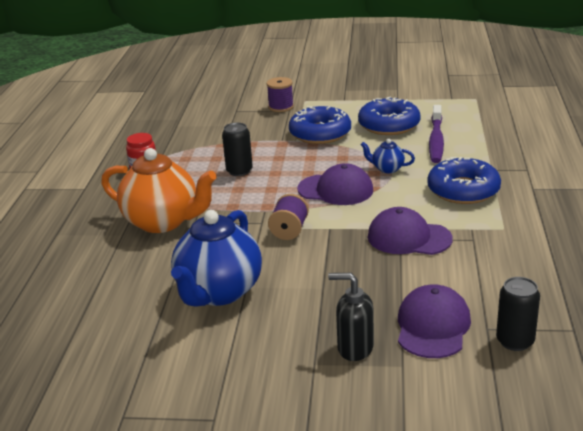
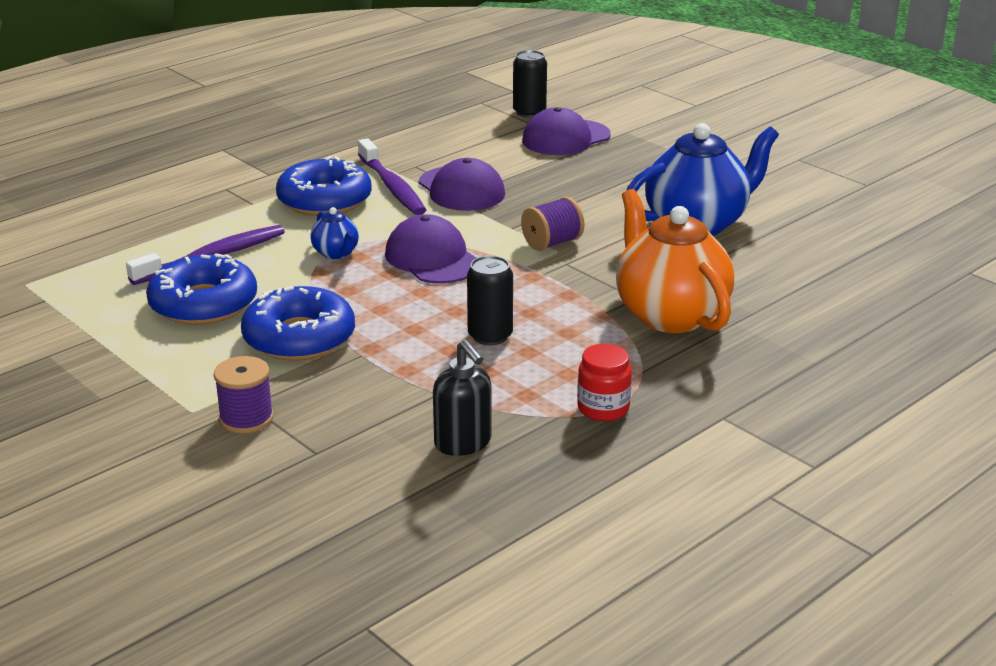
camera: 140 degrees left, 0 degrees up
black soap dispenser [328,273,374,361] -> black soap dispenser moved to [433,340,492,456]
none -> purple toothbrush [358,138,426,215]

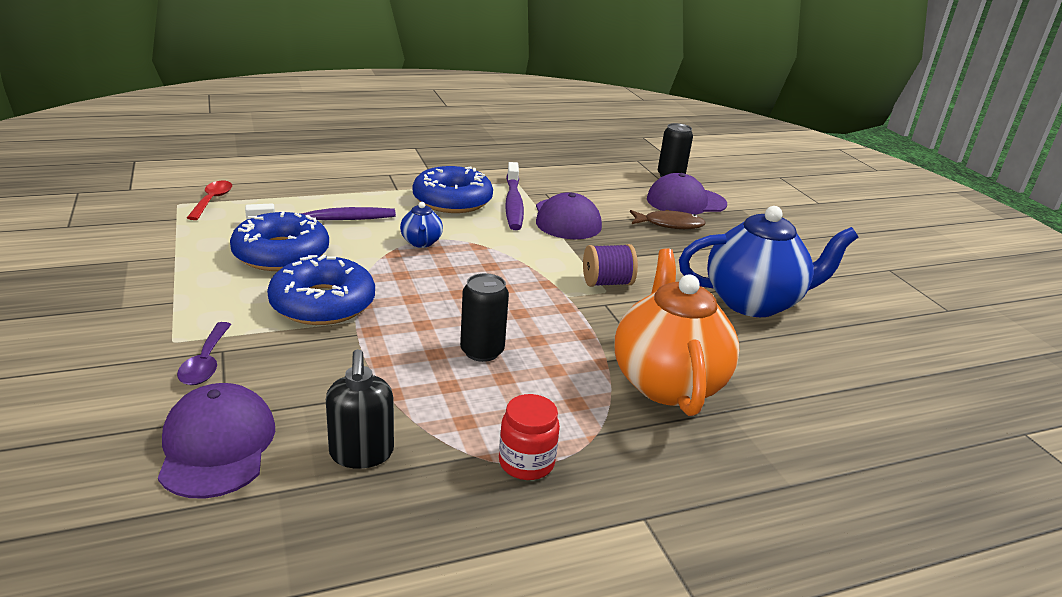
camera: 20 degrees right, 0 degrees up
purple spool [214,356,274,433] -> purple spoon [177,322,232,385]
purple cap [385,214,476,284] -> purple cap moved to [158,383,275,499]
none -> red spoon [187,181,232,220]
none -> brown fish [630,210,706,229]

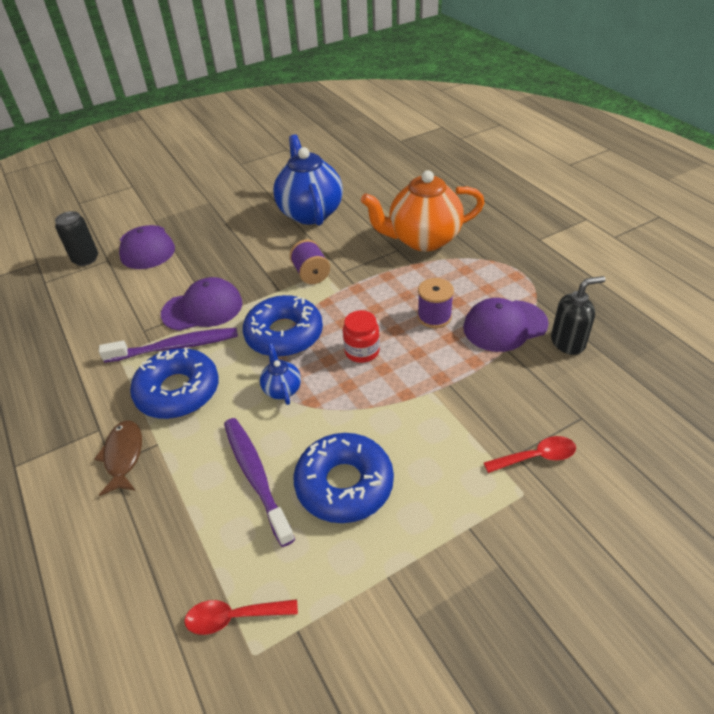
camera: 95 degrees left, 15 degrees up
purple cap [158,383,275,499] -> purple cap moved to [463,298,549,352]
purple spoon [177,322,232,385] -> red spoon [484,436,576,473]
blue donut [267,255,375,325] -> blue donut moved to [243,295,323,357]
blue teapot [400,202,443,248] -> blue teapot turned 90 degrees counterclockwise [260,344,301,405]
black can [460,273,509,362] -> purple spool [417,278,454,328]
red jar [499,394,560,480] -> red jar moved to [343,310,380,363]
brown fish [630,210,706,229] -> brown fish moved to [94,421,142,496]

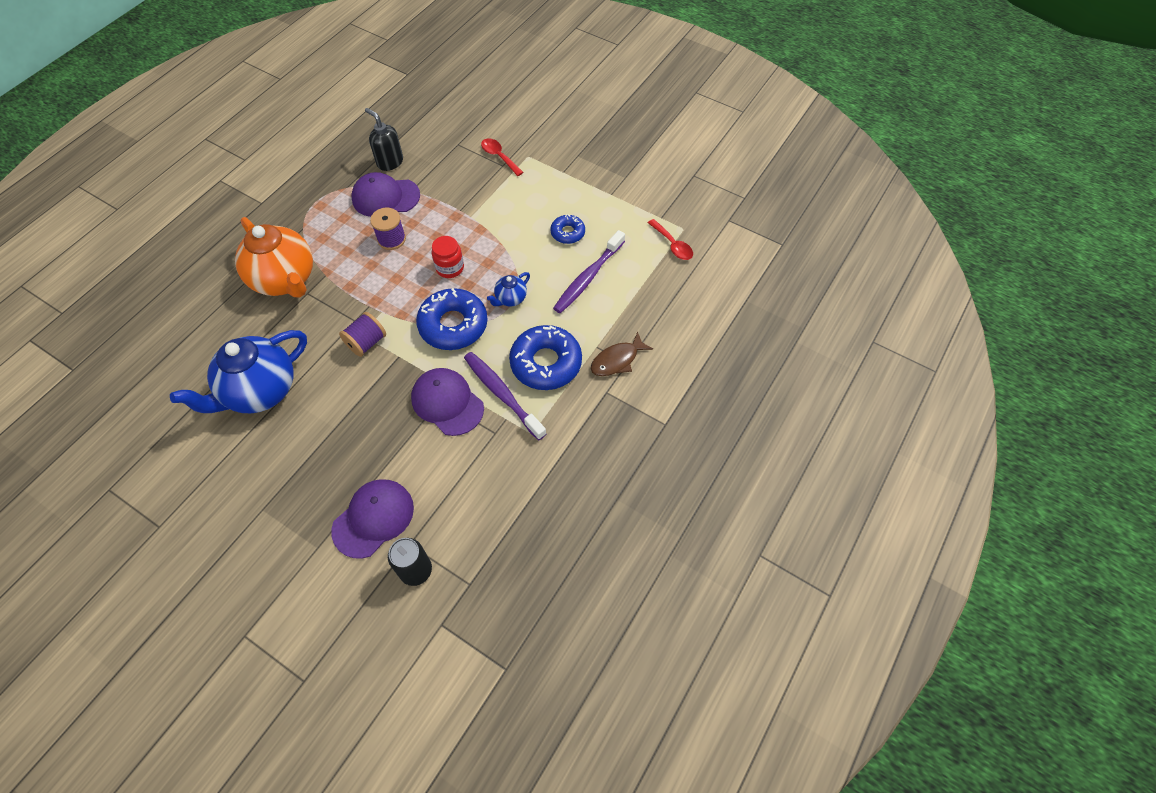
camera: 120 degrees left, 15 degrees up
blue donut [293,433,394,523] -> blue donut [550,214,585,244], size x0.54
purple cap [463,298,549,352] -> purple cap turned 135 degrees clockwise [351,172,420,217]

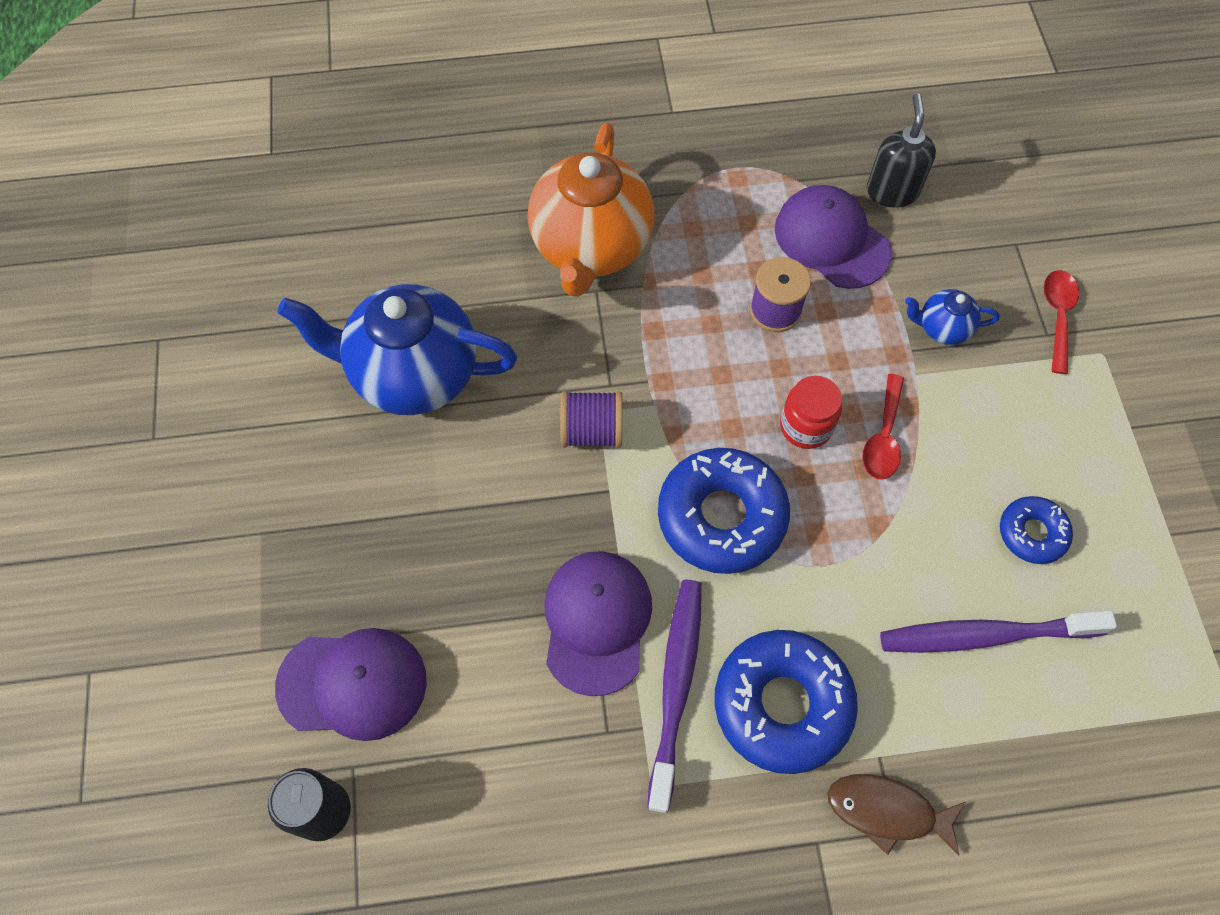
camera: 50 degrees right, 5 degrees up
blue teapot [487,272,530,306] -> blue teapot moved to [905,289,1000,345]
red spoon [648,219,693,260] -> red spoon moved to [862,374,904,479]

